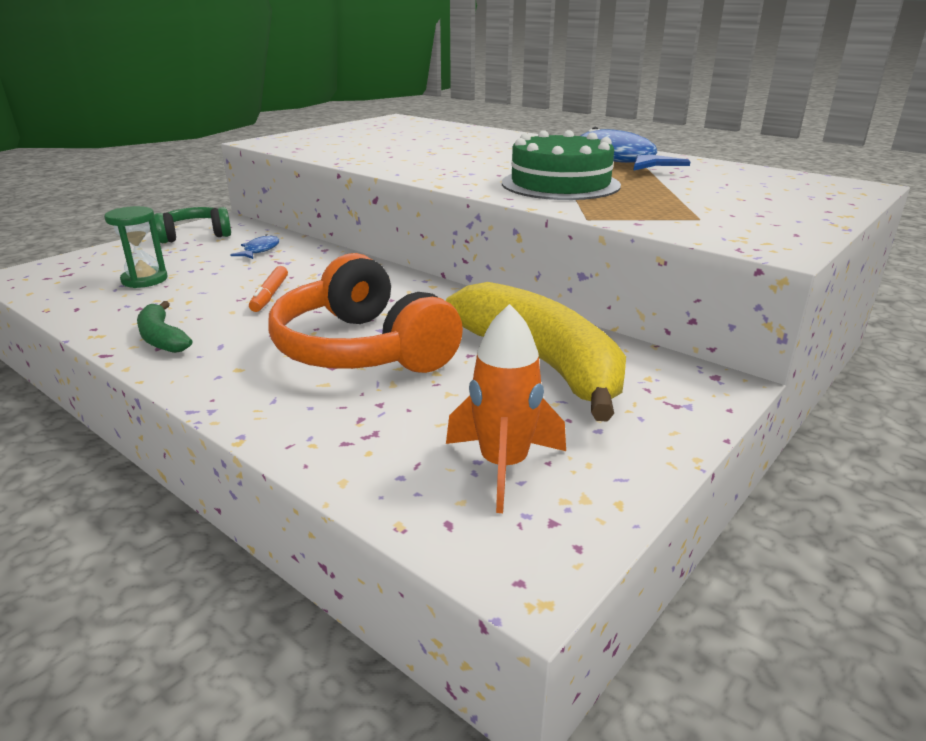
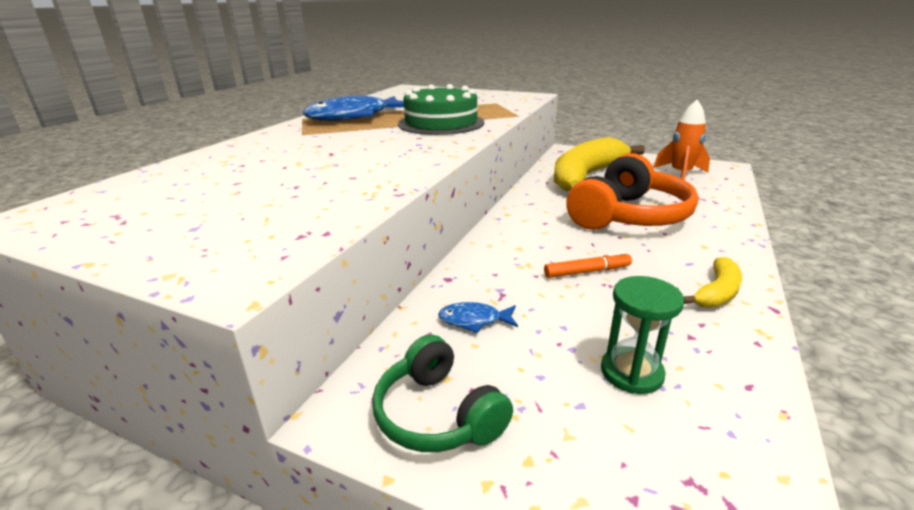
camera: 105 degrees left, 0 degrees up
green banana [137,301,192,353] -> yellow banana [683,257,742,308]

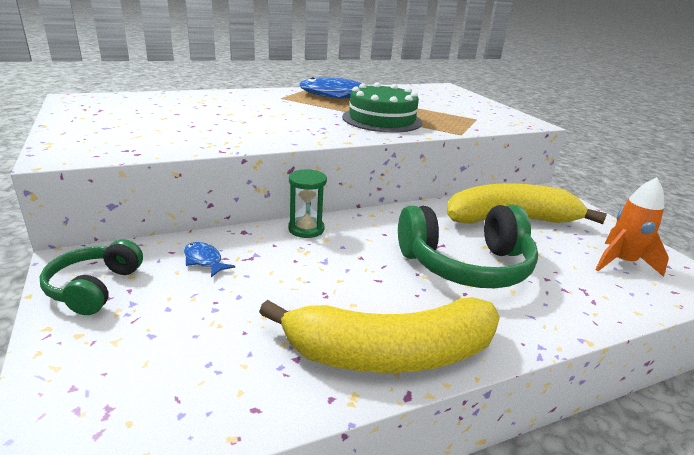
camera: 40 degrees right, 0 degrees up
orange marker [544,252,632,278] -> none
orange headphones [566,153,699,230] -> green headphones [398,205,538,288]
green hourglass [601,276,684,394] -> green hourglass moved to [288,169,327,238]
yellow banana [683,257,742,308] -> yellow banana [259,297,500,373], size x2.19

